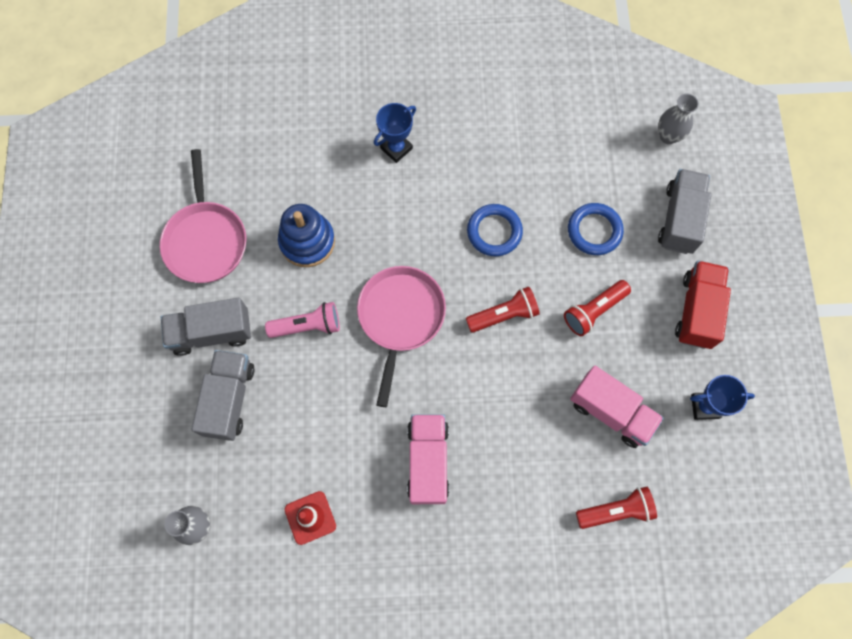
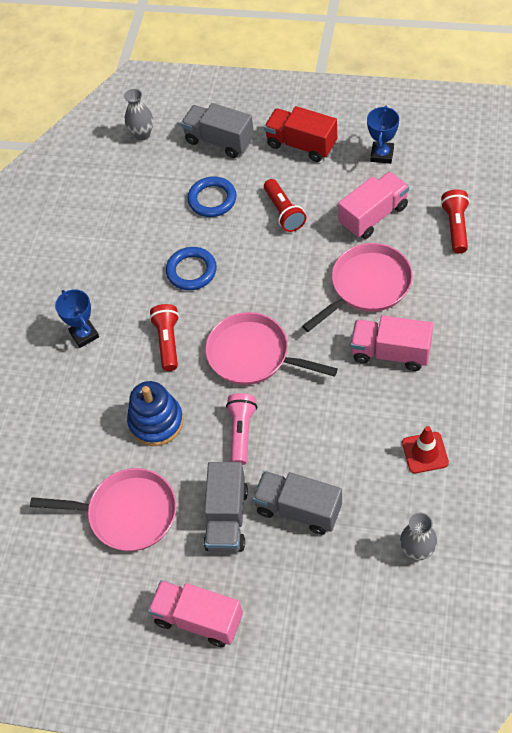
camera: 70 degrees left, 15 degrees down
red flashlight [466,287,540,333] -> red flashlight moved to [149,304,179,371]
none -> pink truck [148,580,243,647]
none -> pink pan [302,243,413,332]

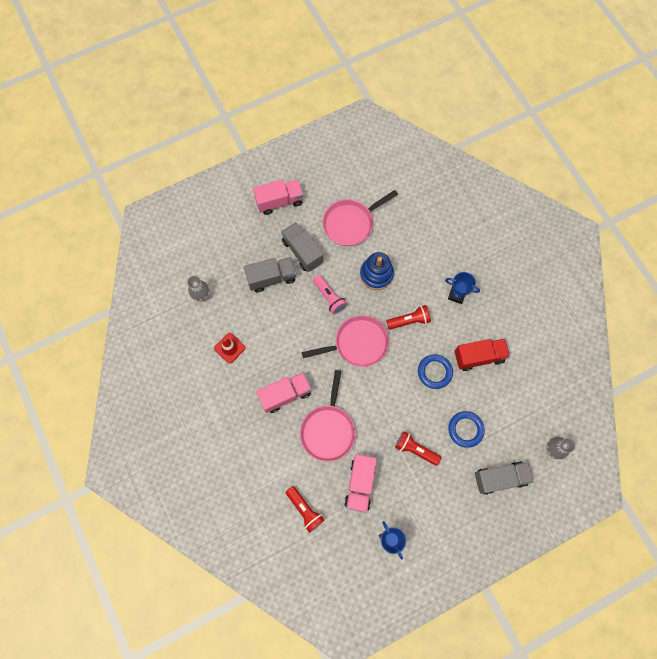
camera: 135 degrees right, 15 degrees up
red flashlight [149,304,179,371] -> red flashlight turned 60 degrees counterclockwise [386,305,431,330]
red truck [264,106,337,162] -> red truck moved to [455,338,510,371]

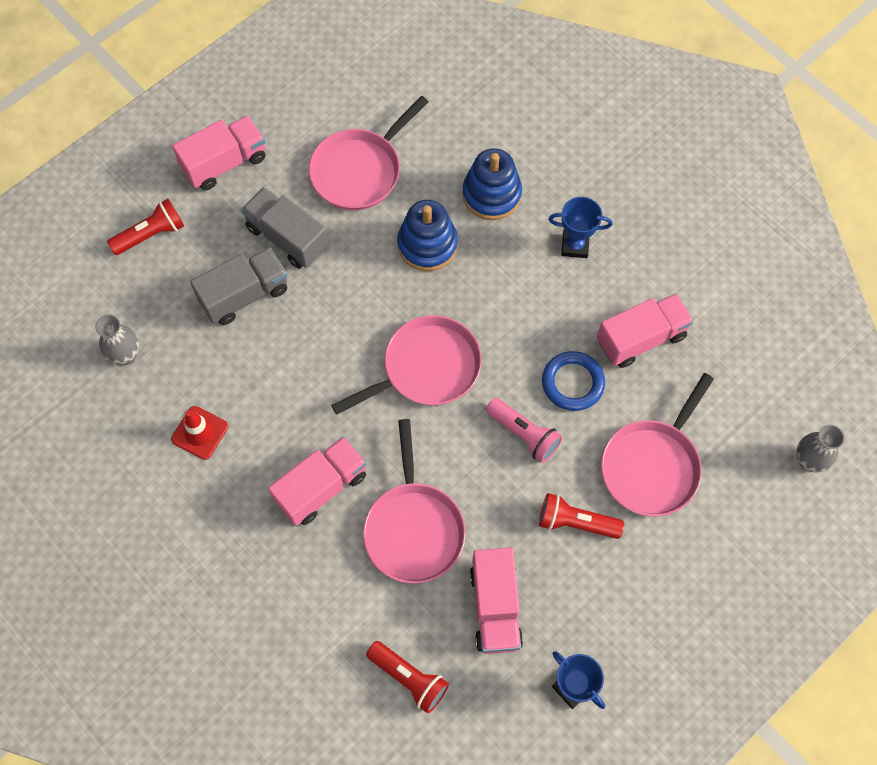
camera: 15 degrees left, 5 degrees down
pink flashlight [313,275,347,315] -> pink flashlight moved to [486,398,563,463]
red flashlight [386,305,431,330] -> red flashlight moved to [107,199,184,255]
blue ring [448,411,485,448] -> pink pan [601,373,714,516]
red truck [455,338,510,371] -> pink truck [597,293,694,368]
grey truck [475,461,534,495] -> none
none -> blue stacking toy [462,148,522,220]

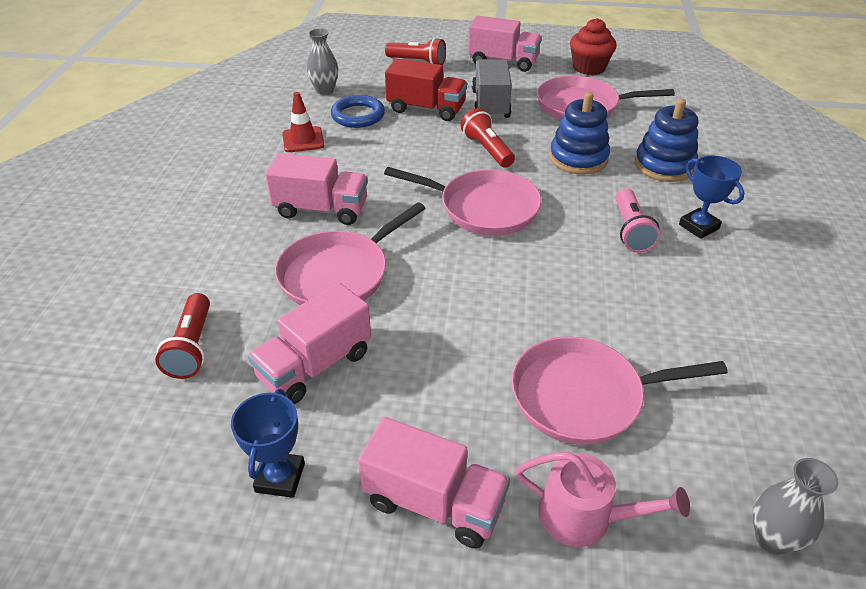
camera: 50 degrees right, 25 degrees down
grey truck [190,247,287,325] -> red truck [385,58,467,121]
pink flashlight [486,398,563,463] -> pink flashlight moved to [615,188,660,253]
red flashlight [539,493,624,539] -> red flashlight moved to [460,108,515,168]
blue ring [542,351,605,411] -> blue ring moved to [331,95,385,128]
pink truck [597,293,694,368] -> pink truck moved to [358,417,510,548]
none -> pink watering can [515,452,690,547]
none -> red cupcake [570,18,617,75]

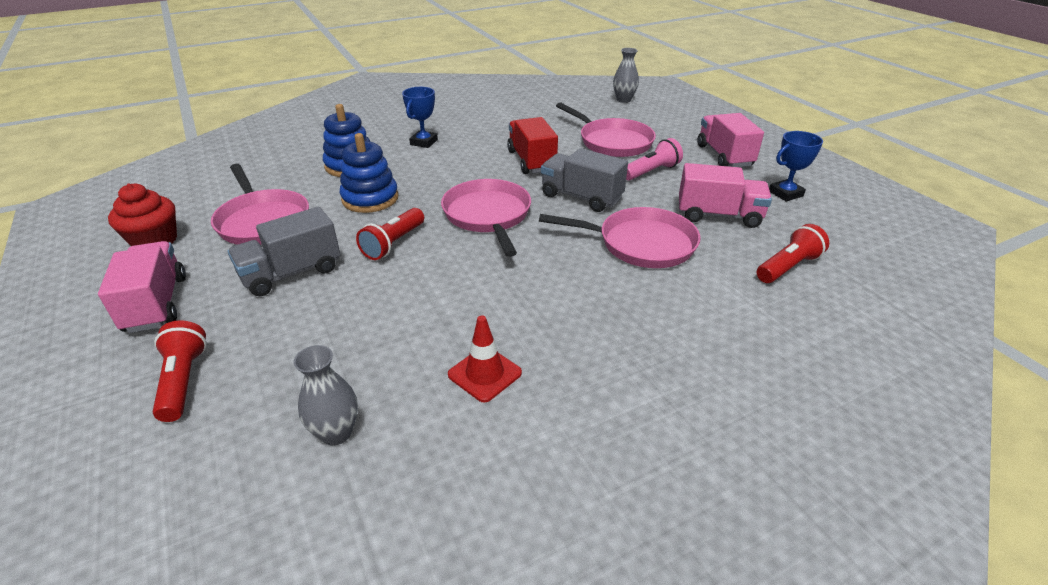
camera: 125 degrees left, 5 degrees down
pink truck [265,153,368,225] -> none
blue ring [331,95,385,128] -> none
red truck [385,58,467,121] -> red truck moved to [507,117,558,174]
pink watering can [515,452,690,547] -> none
pink flashlight [615,188,660,253] -> pink flashlight moved to [626,138,683,181]
none -> grey truck [541,148,628,212]

